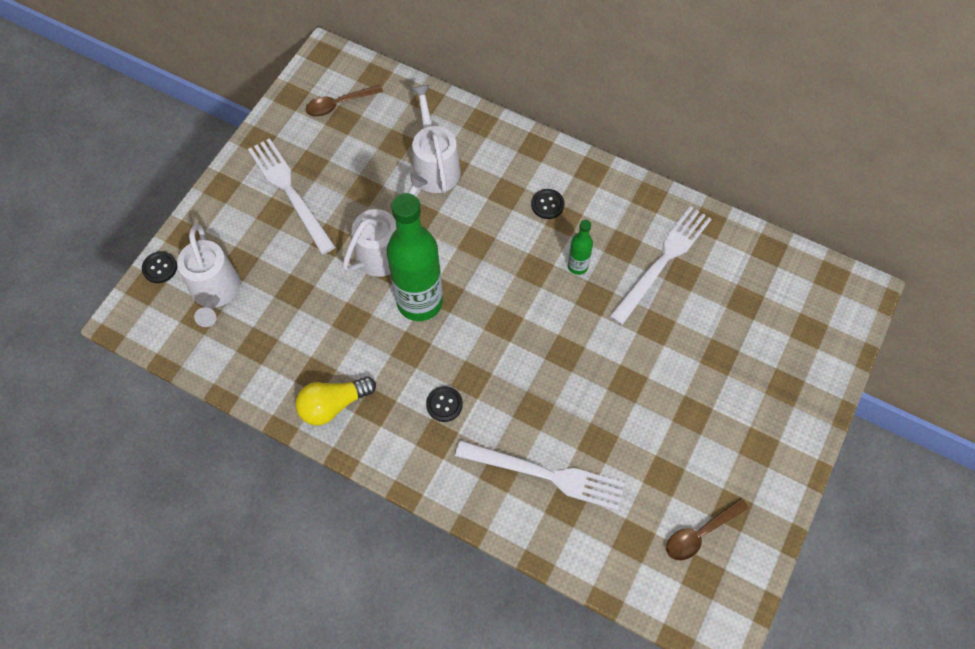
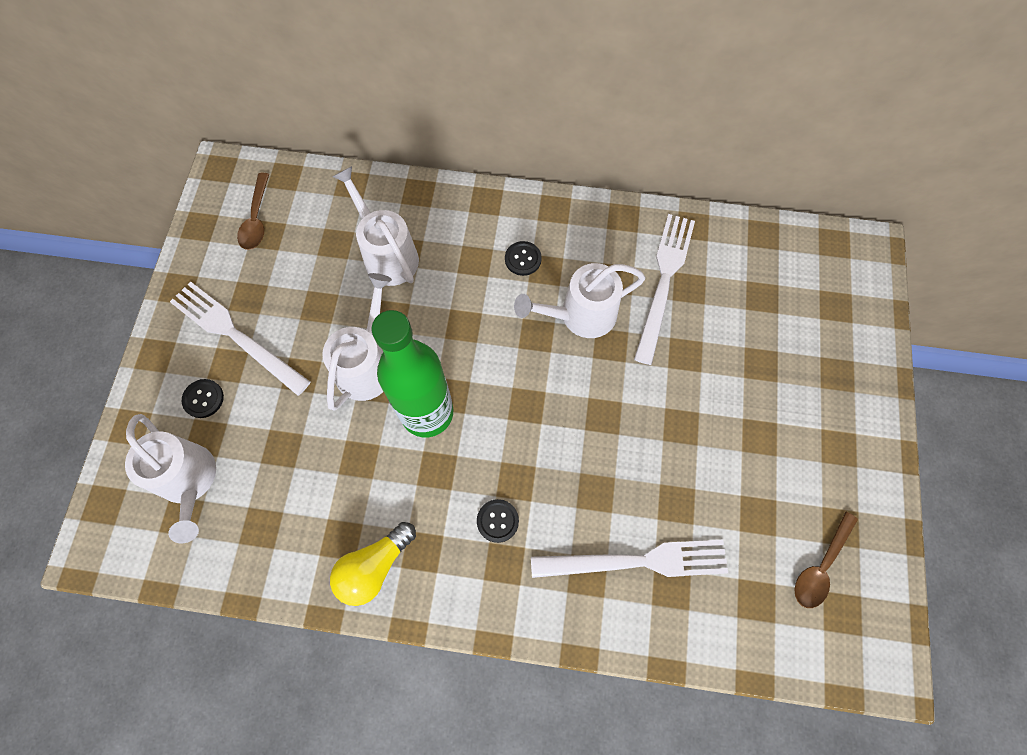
camera: 20 degrees left, 5 degrees up
black button [142,251,177,283] -> black button moved to [182,379,224,418]
brown spoon [305,85,383,117] -> brown spoon turned 45 degrees counterclockwise [237,173,269,250]
green bottle [568,220,593,275] -> white watering can [514,263,646,338]

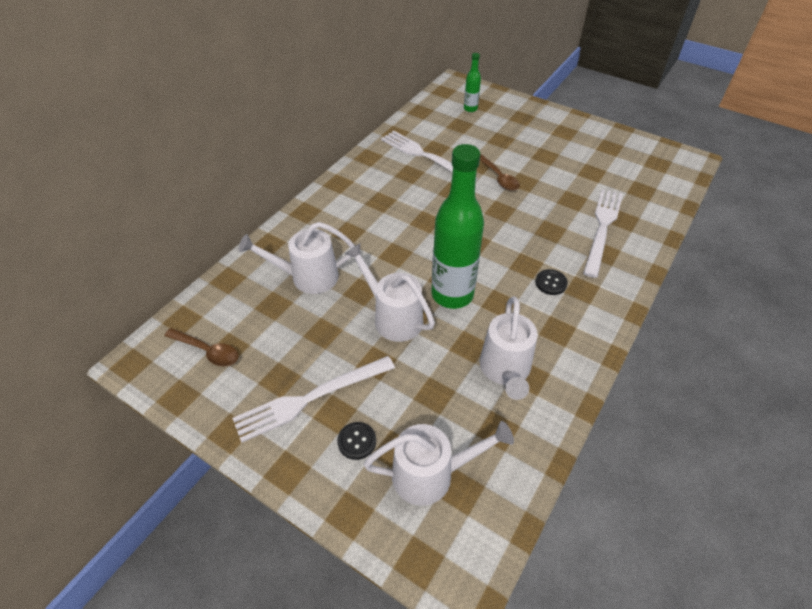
camera: 65 degrees left, 20 degrees down
yellow light bulb [330,522,416,606] -> none
black button [505,241,542,276] -> none
white watering can [514,263,646,338] -> white watering can moved to [480,297,538,400]
brown spoon [795,512,858,608] -> brown spoon moved to [480,154,520,191]
none -> green bottle [464,53,481,112]

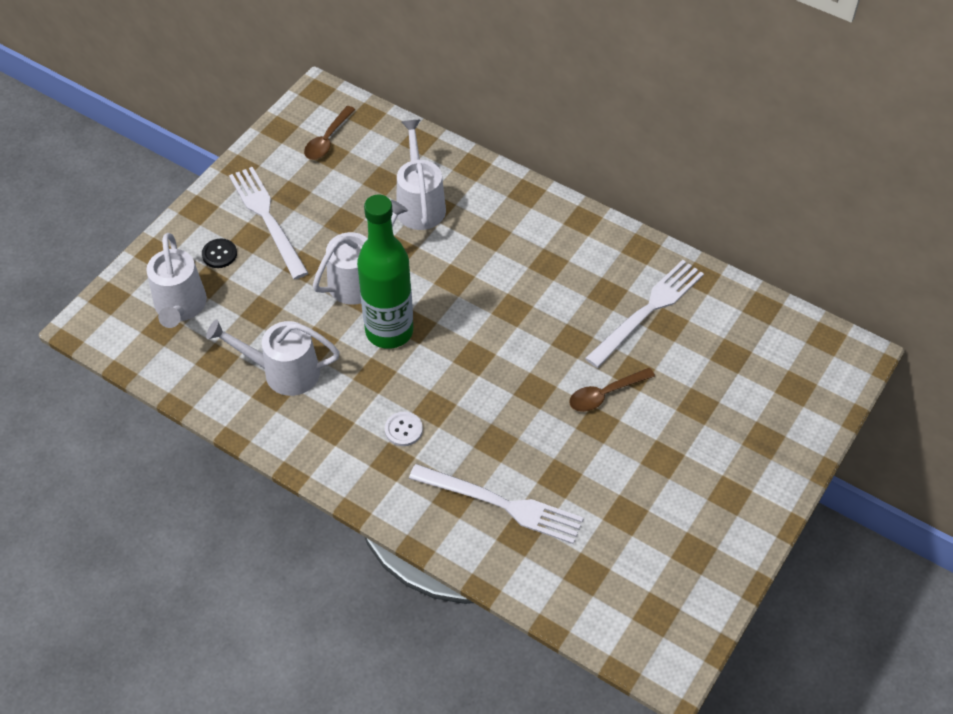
camera: 90 degrees right, 5 degrees up
green bottle [464,53,481,112] -> none
black button [535,269,568,295] -> white button [385,412,423,446]

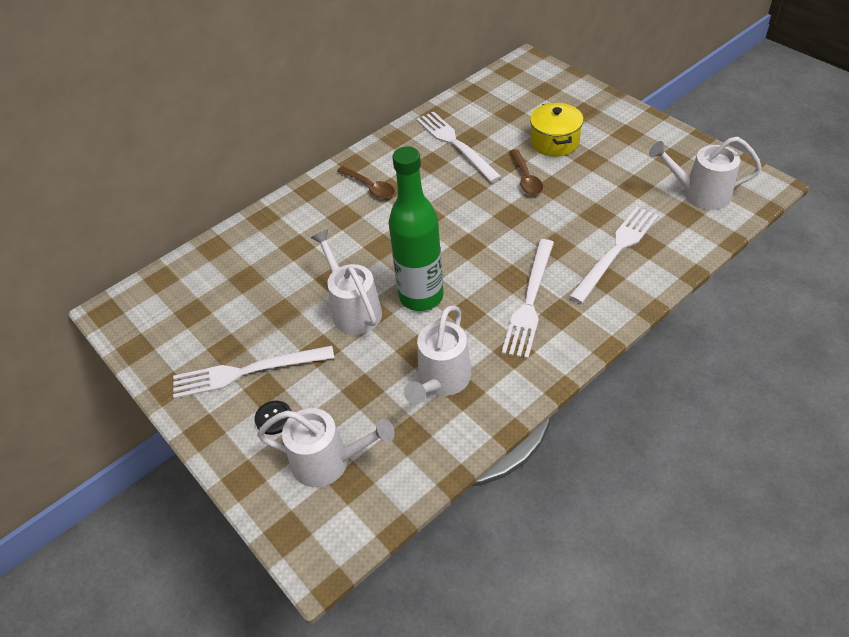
camera: 70 degrees left, 5 degrees down
brown spoon [304,106,355,160] -> brown spoon moved to [337,166,395,198]
white button [385,412,423,446] -> white fork [501,239,554,359]
white watering can [396,120,446,230] -> white watering can moved to [649,137,762,210]
none -> yellow pot [530,102,583,157]

